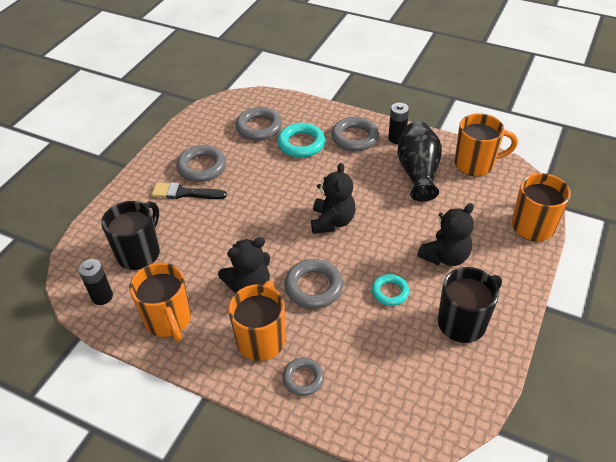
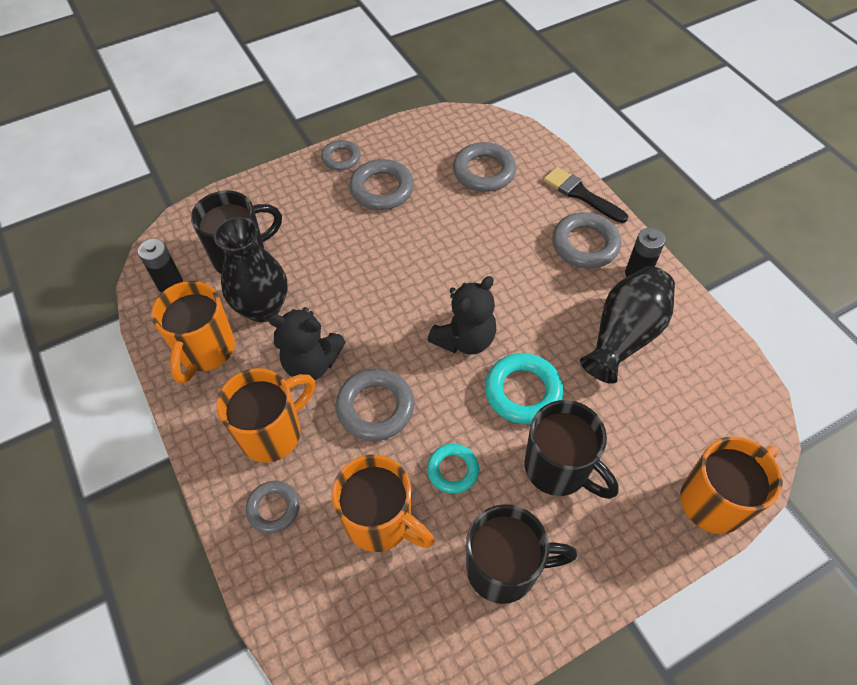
camera: 35 degrees right, 10 degrees up
black brush [152,182,227,199] -> black brush moved to [544,167,628,223]
turquoise ring [277,123,325,158] -> turquoise ring moved to [485,353,563,424]
black teddy bear [417,203,474,266] -> black mug [524,400,619,499]
orange mug [454,113,518,176] -> orange mug moved to [332,455,434,552]
none -> black vase [214,217,288,322]
none -> grey ring [321,140,361,171]

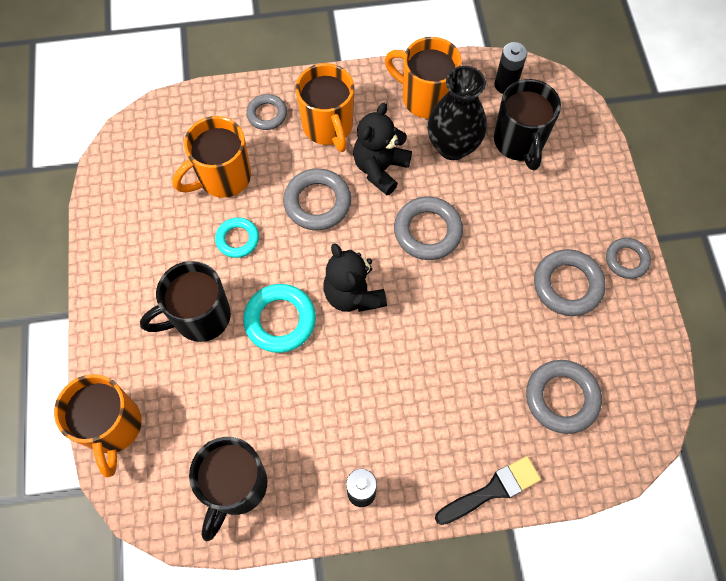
camera: 110 degrees right, 10 degrees up
black mug [466,504,577,604] -> black mug moved to [189,437,267,542]
grey ring [552,212,621,269] -> grey ring moved to [394,197,463,260]
black vase [580,266,675,384] -> none

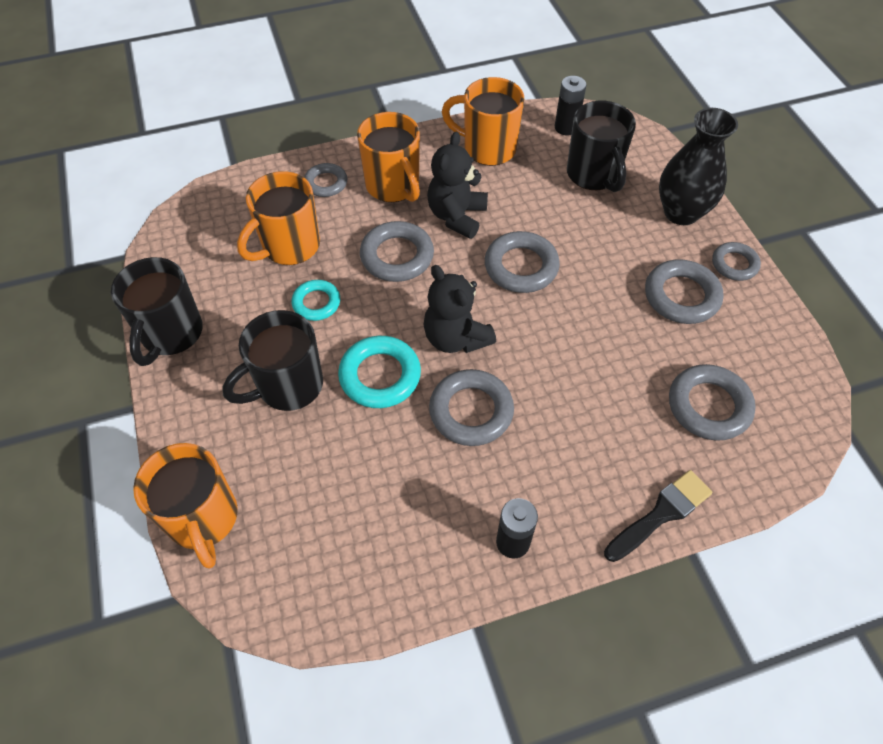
camera: 10 degrees left, 10 degrees down
black mug [189,437,267,542] -> black mug moved to [111,257,203,366]
black vase [428,66,487,160] -> black vase moved to [659,108,738,225]
none -> grey ring [429,369,514,446]

